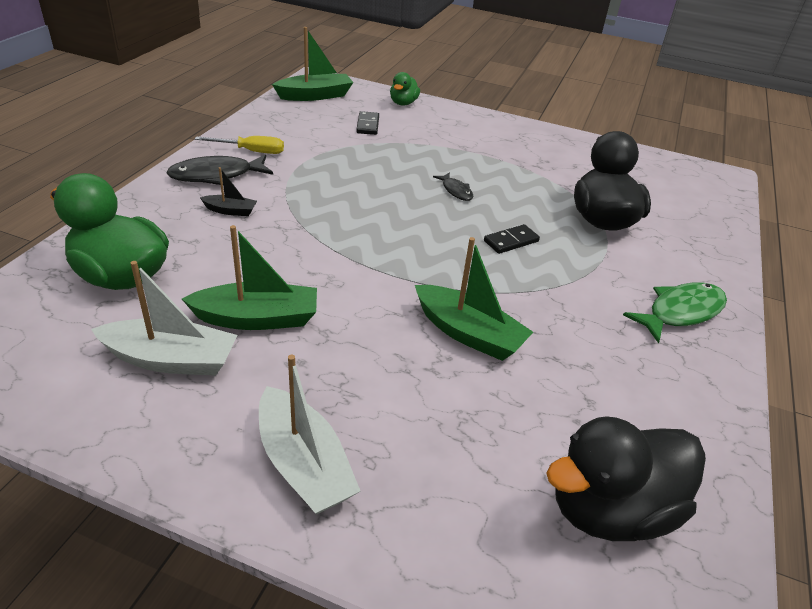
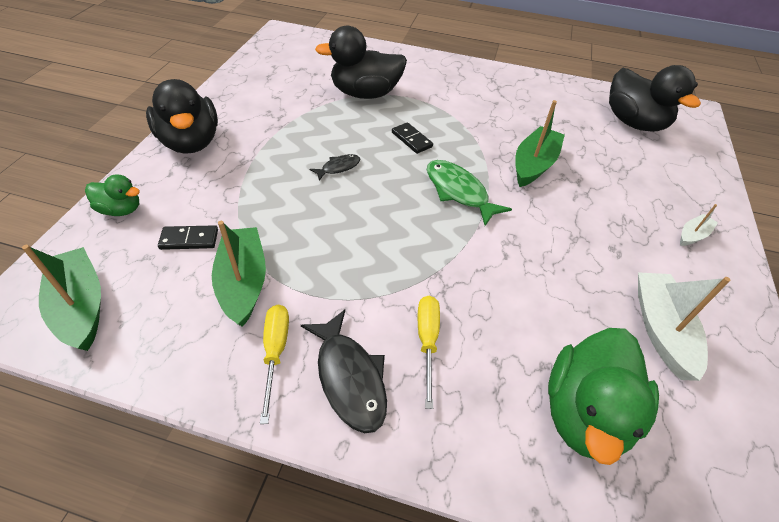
camera: 95 degrees left, 10 degrees up
green boat [182,225,317,330] -> green boat moved to [212,221,266,327]
black boat [200,167,257,216] -> yellow screwdriver [418,296,440,409]
white boat [259,355,360,514] -> white boat [680,204,718,246], size x0.53
green fish [623,283,727,343] -> green fish moved to [427,160,512,226]
none -> black duck [146,79,218,154]

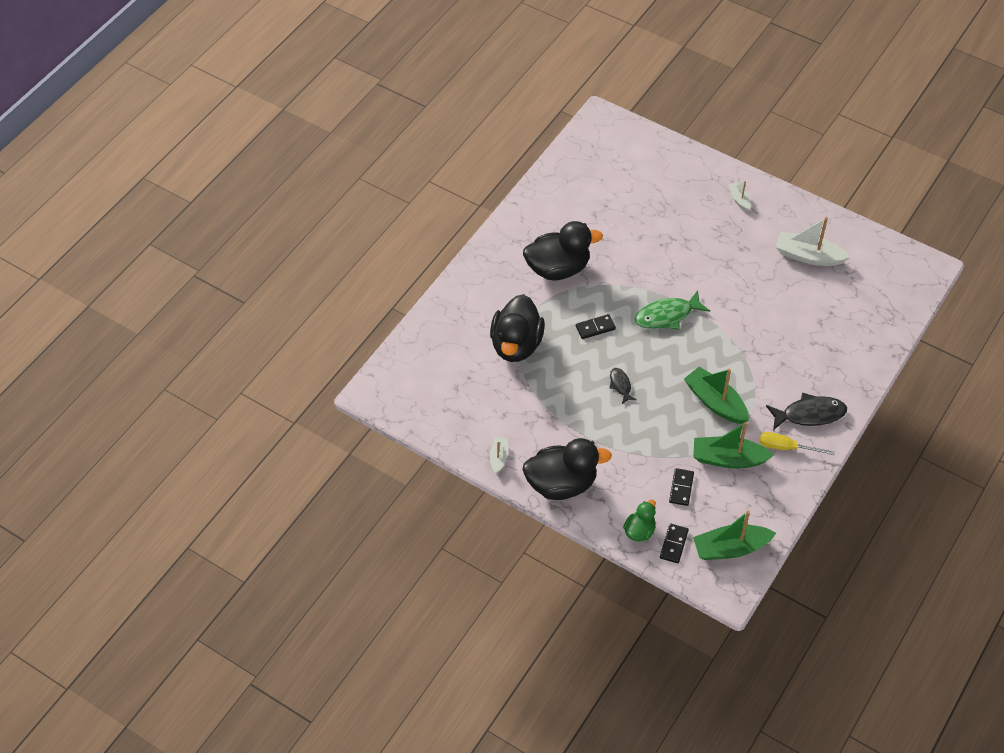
camera: 70 degrees left, 5 degrees up
yellow screwdriver [418,296,440,409] -> none
green boat [515,100,565,187] -> green boat moved to [684,367,749,424]
green duck [548,328,659,465] -> none
black duck [609,65,701,132] -> black duck moved to [523,221,603,281]
none -> white boat [489,437,508,473]
none -> black domino [660,524,689,563]

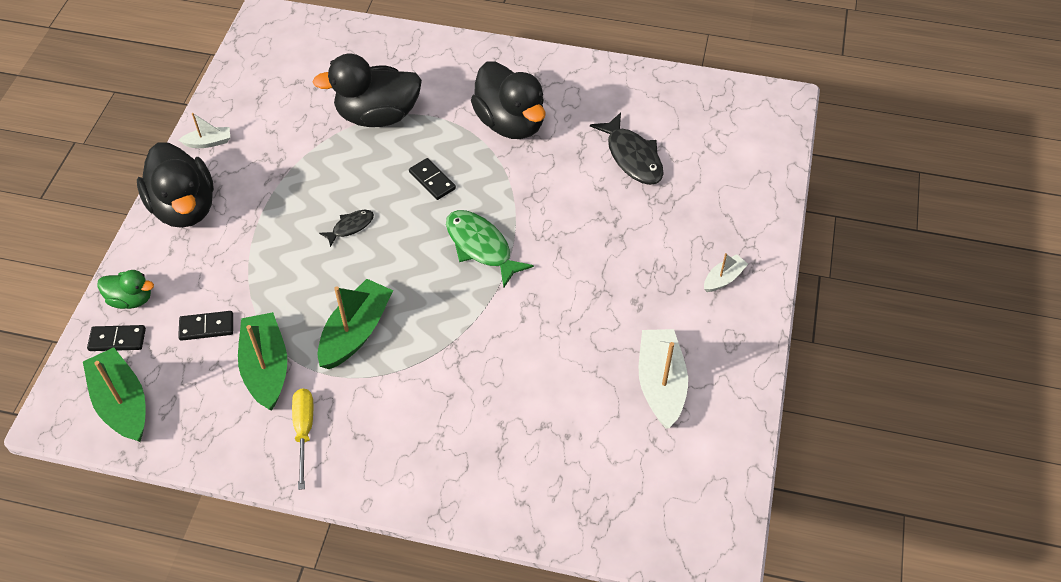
camera: 70 degrees right, 0 degrees up
black fish [766,393,847,430] -> black fish moved to [590,112,664,185]

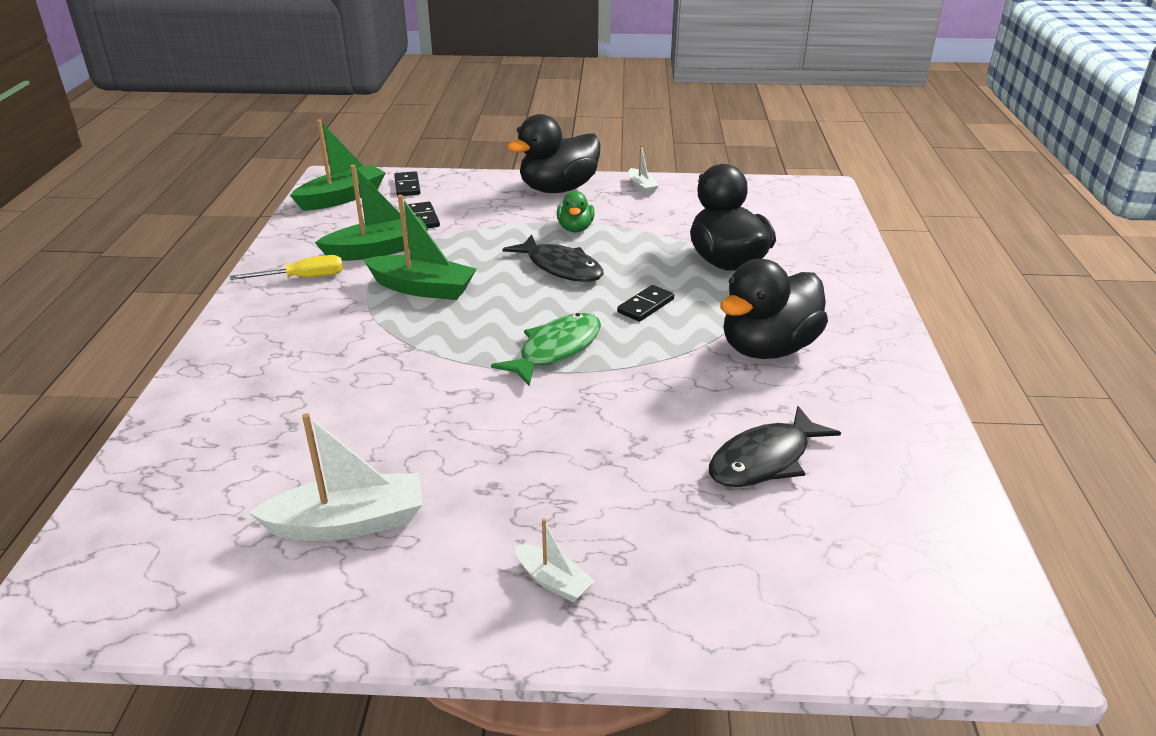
camera: 80 degrees right, 20 degrees down
green duck [97,270,154,309] -> green duck moved to [557,191,595,232]
black fish [319,210,374,247] -> black fish [503,235,604,282], size x1.82

